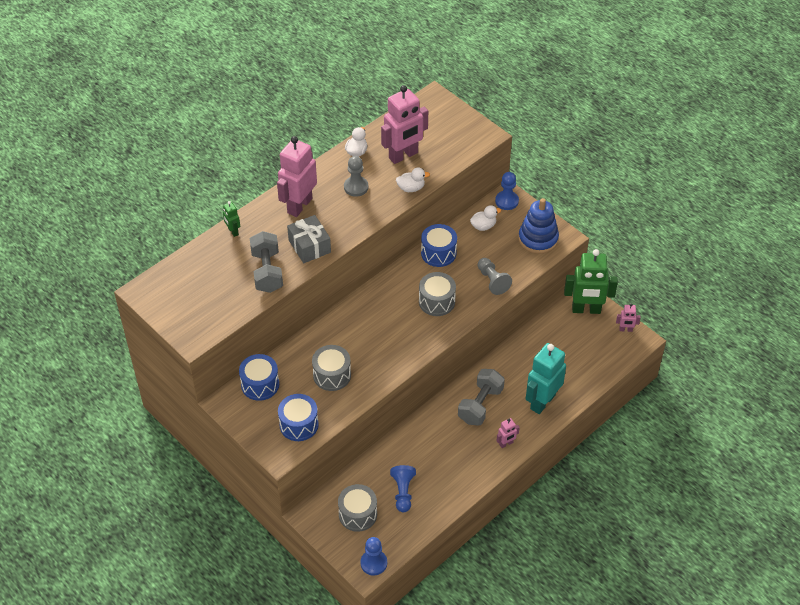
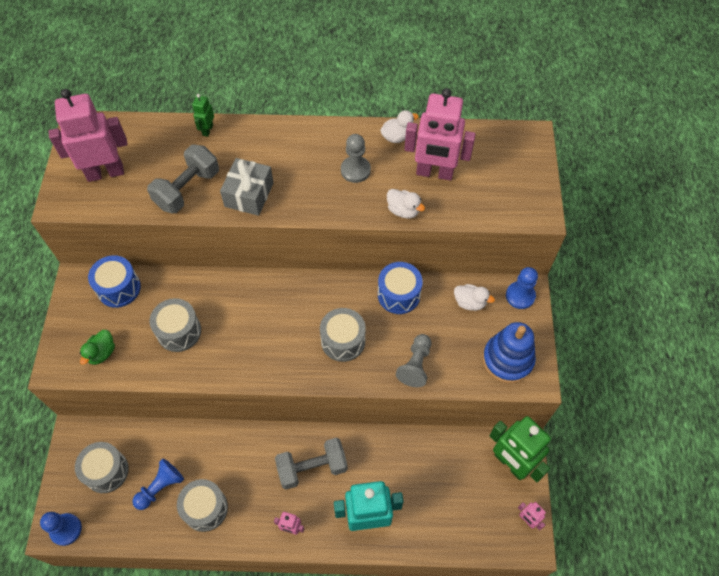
camera: 45 degrees right, 10 degrees up
pink robot [277,136,317,217] -> pink robot moved to [49,89,127,182]
blue drum [278,394,319,441] -> green duck [80,330,115,365]
none -> grey drum [177,479,228,532]

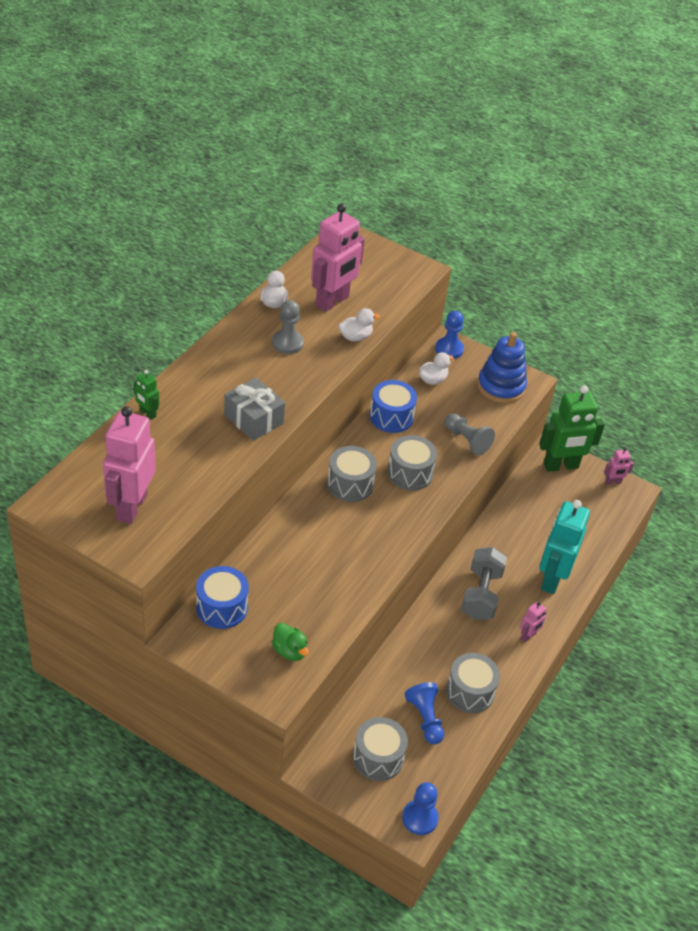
camera: 65 degrees left, 15 degrees down
grey dumbbell [147,145,219,213] -> none
grey drum [150,298,201,352] -> grey drum moved to [327,446,377,502]

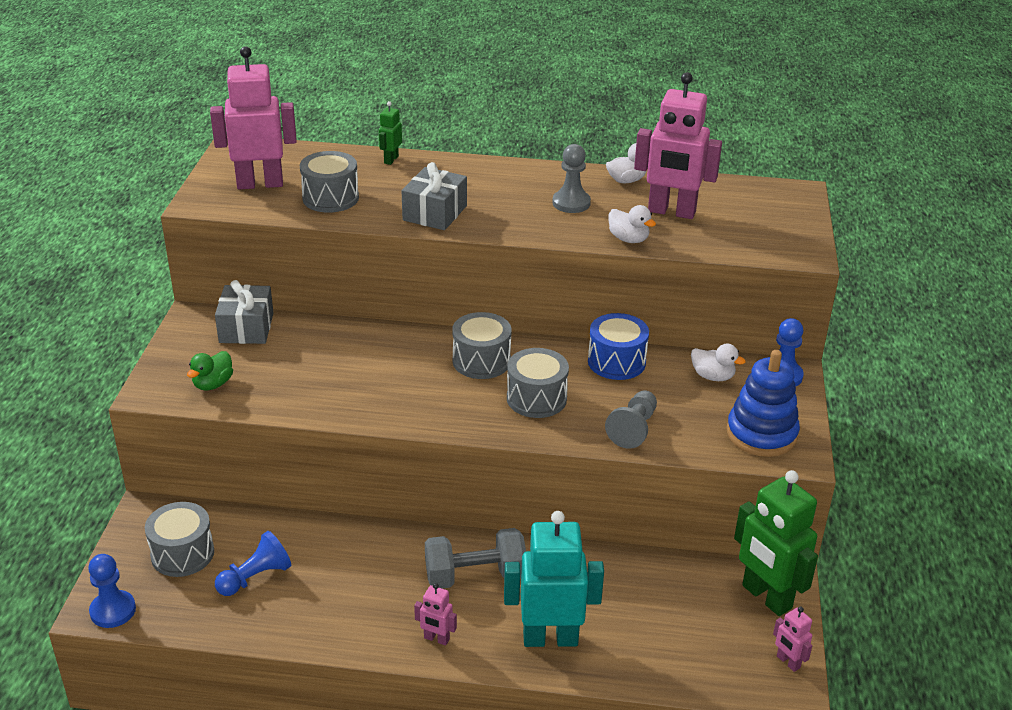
camera: 70 degrees right, 10 degrees down
blue drum [196,566,249,629] -> grey gift [215,280,273,344]
grey drum [446,653,500,713] -> grey drum moved to [300,151,359,213]

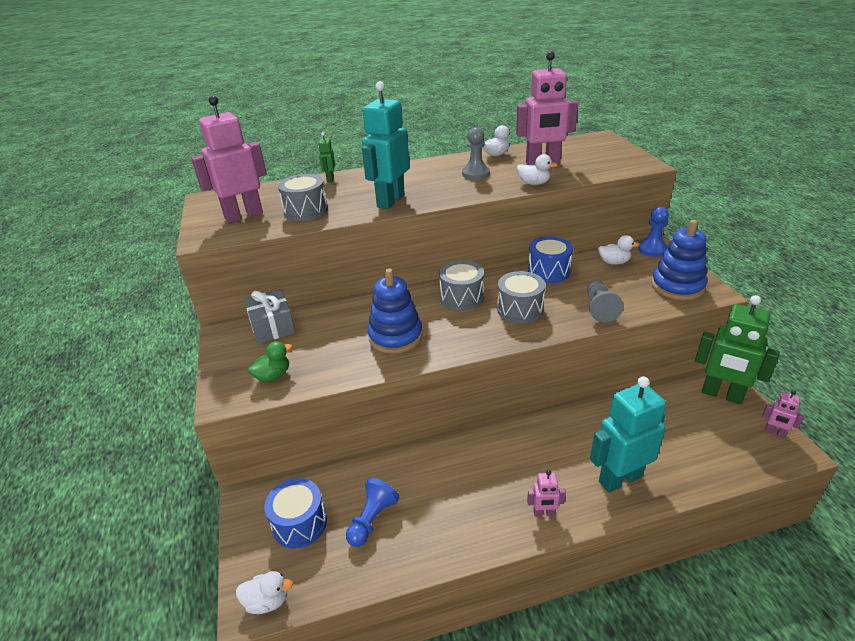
camera: 20 degrees left, 0 degrees up
blue pawn [88,554,136,628] -> white duck [236,571,293,614]
grey drum [145,502,214,577] -> blue drum [264,478,327,549]
green duck [187,351,233,391] -> green duck turned 135 degrees counterclockwise [248,341,292,382]
grey gift [402,162,467,230] -> turquoise robot [362,81,410,209]
grey dumbbell [425,528,526,589] -> none
none -> blue stacking toy [368,268,423,354]

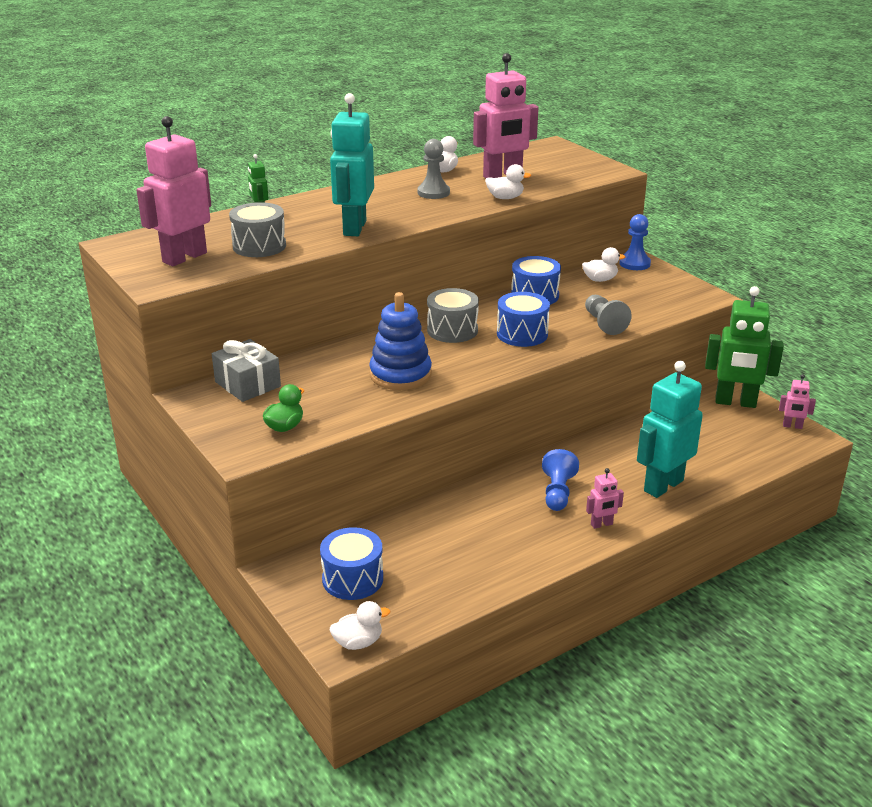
camera: 20 degrees left, 5 degrees down
blue pawn [346,478,400,547] -> blue pawn moved to [542,449,579,511]
grey drum [497,271,545,324] -> blue drum [497,292,550,347]
blue stacking toy [651,220,707,300] -> none

